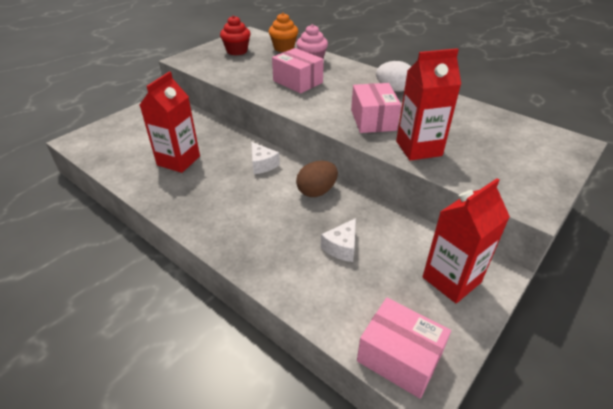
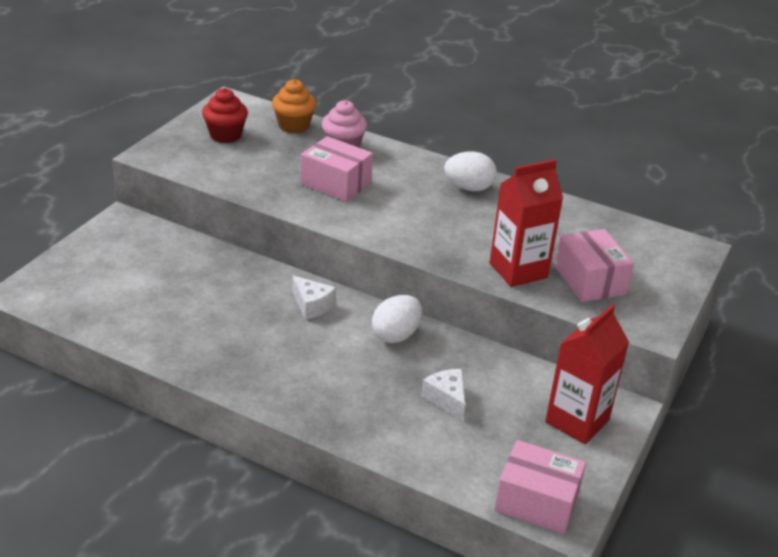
camera: 15 degrees left, 5 degrees down
red carton [140,72,200,173] -> none
brown egg [296,161,338,197] -> white egg [372,295,422,343]
white cheese [321,218,356,262] -> white cheese turned 135 degrees clockwise [421,369,465,421]
pink box [351,83,401,133] -> pink box moved to [555,229,634,302]

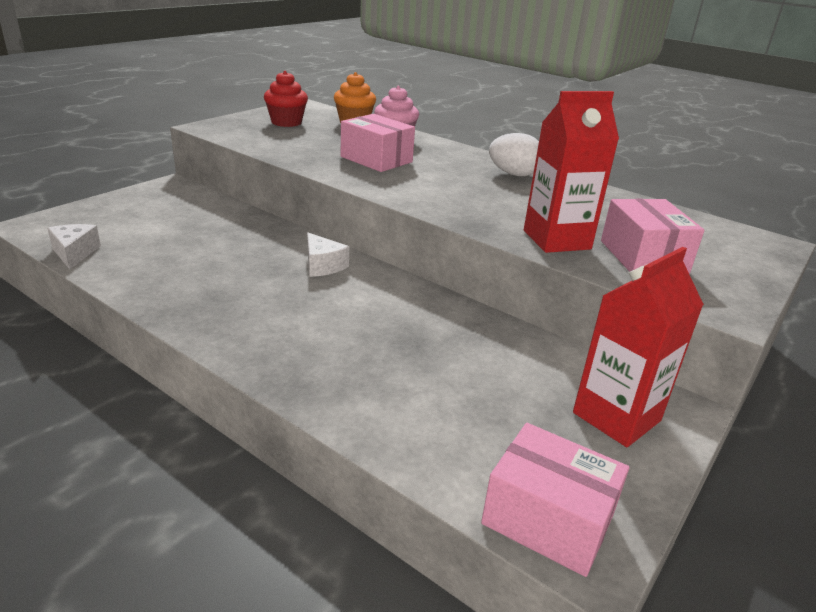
camera: 10 degrees right, 5 degrees down
white egg [372,295,422,343] -> none
white cheese [421,369,465,421] -> white cheese moved to [47,224,101,269]

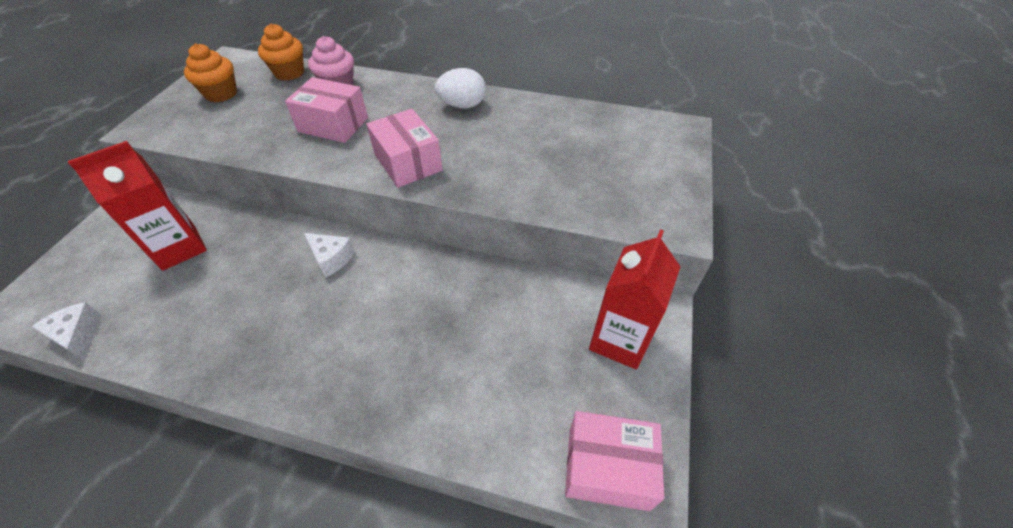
camera: 20 degrees left, 20 degrees up
red cupcake [264,71,308,127] -> orange cupcake [184,43,237,102]
red carton [524,91,619,253] -> red carton moved to [68,141,207,271]
pink box [601,199,705,274] -> pink box moved to [366,109,443,188]

